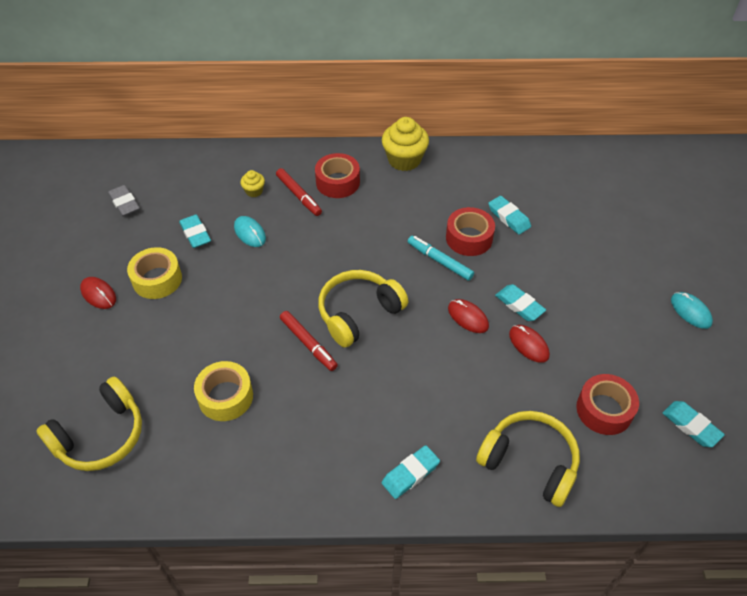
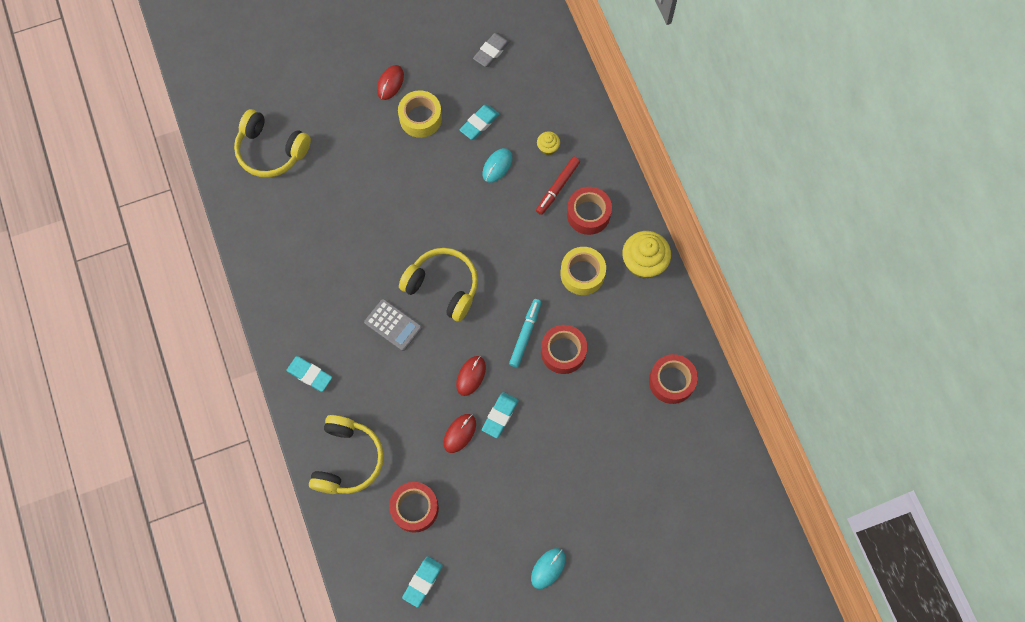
camera: 70 degrees right, 20 degrees up
yellow tape [194,361,253,421] -> yellow tape moved to [560,247,606,295]
red marker [280,311,338,371] -> none
turquoise eraser [488,196,531,235] -> none
none -> grey calculator [364,299,422,351]
none -> red tape [649,354,698,404]

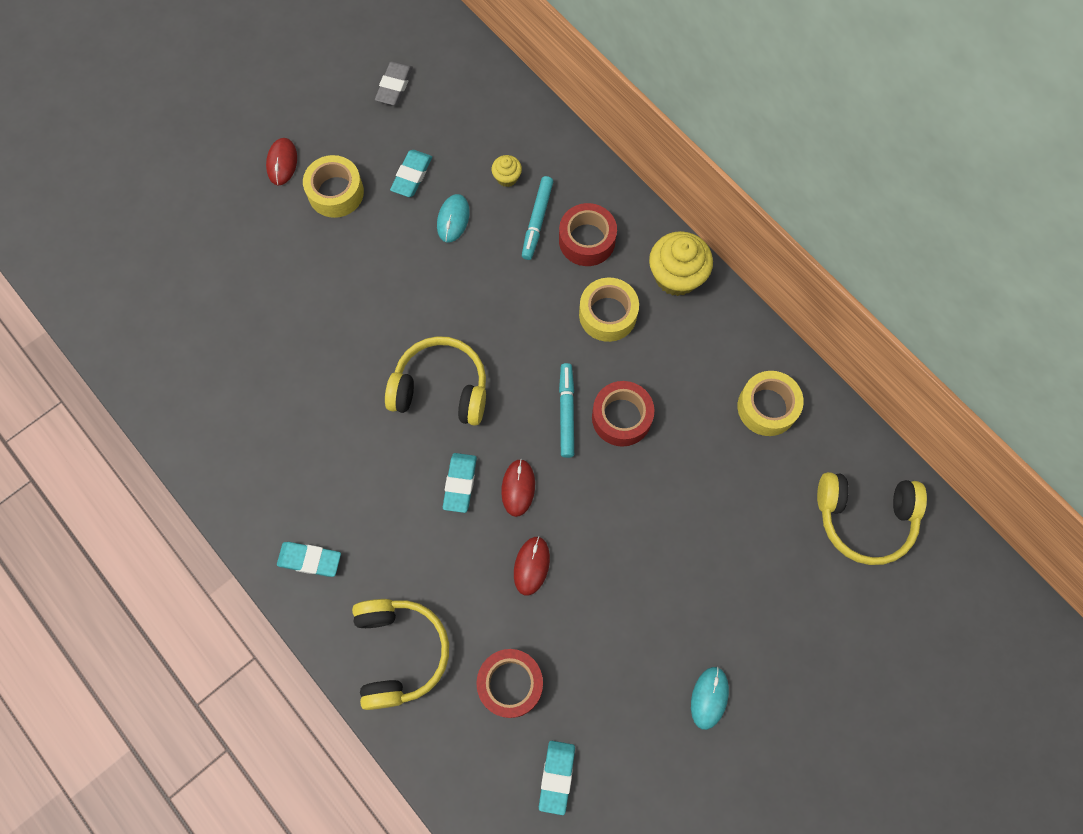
camera: 20 degrees left, 0 degrees up
yellow headphones [234,109,311,178] -> yellow headphones moved to [817,472,927,565]
grey calculator [364,299,422,351] -> none
turquoise eraser [482,392,519,438] -> turquoise eraser moved to [443,453,477,513]
red marker [536,157,580,215] -> turquoise marker [522,176,553,260]
red tape [649,354,698,404] -> yellow tape [738,371,804,436]

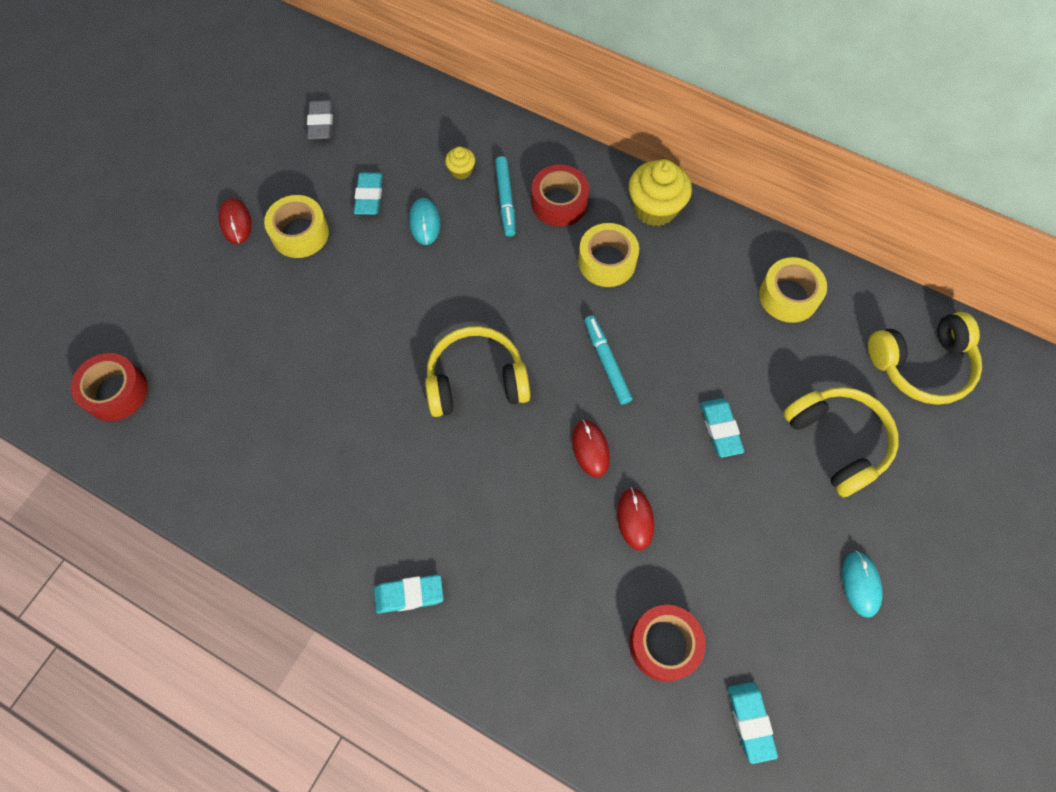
camera: 20 degrees left, 5 degrees down
yellow headphones [352,599,449,710] -> yellow headphones moved to [783,387,899,497]
turquoise eraser [443,453,477,513] -> turquoise eraser moved to [700,398,744,457]
red tape [592,381,655,447] -> red tape moved to [71,353,148,422]

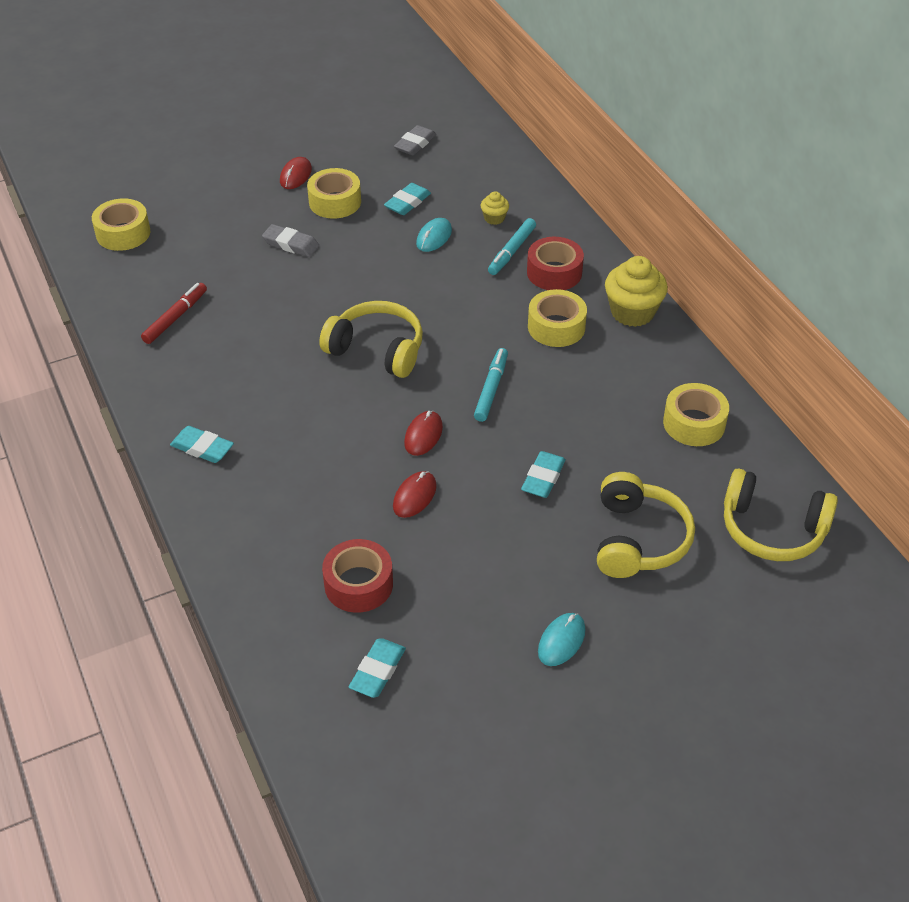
camera: 35 degrees right, 20 degrees down
red tape [71,353,148,422] -> yellow tape [92,198,150,251]
none -> red marker [141,283,207,344]
none -> grey eraser [262,224,319,257]

